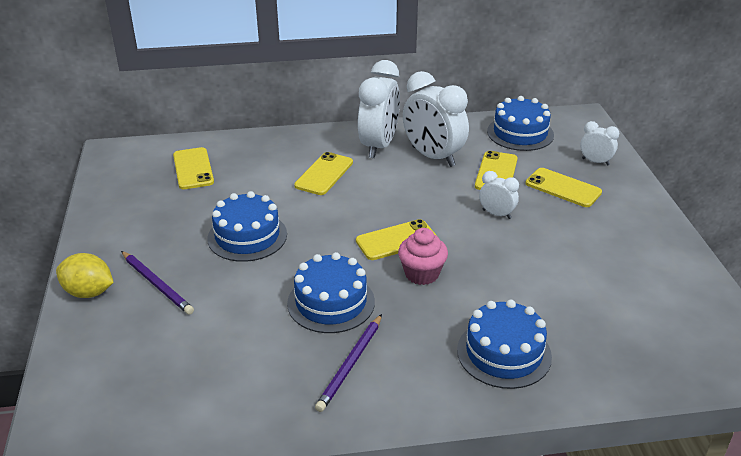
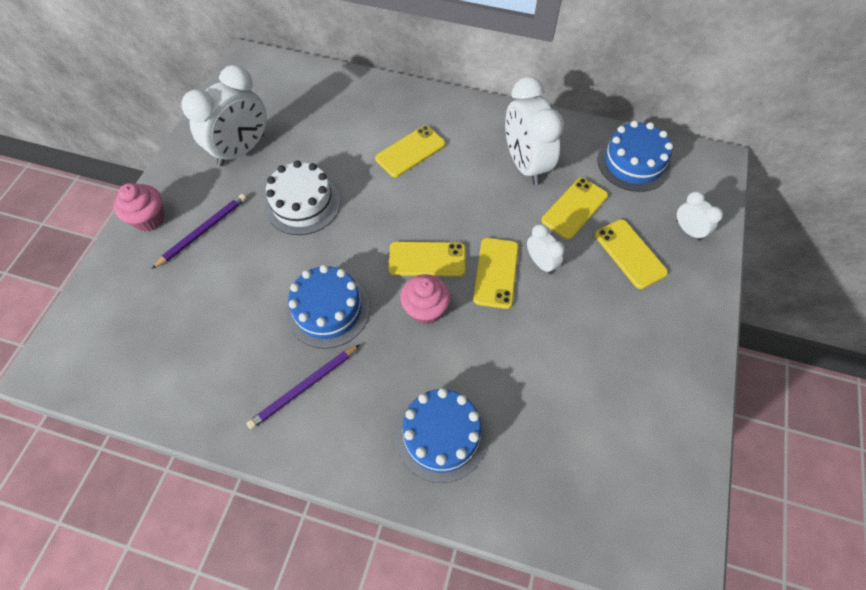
camera: 25 degrees right, 25 degrees up
yellow lemon [56,253,114,298] -> pink cupcake [114,183,165,232]
purple pencil [121,251,194,315] -> purple pencil turned 120 degrees counterclockwise [152,194,247,269]
yellow phone [173,147,214,189] -> yellow phone moved to [473,238,519,309]
blue cake [207,191,287,262] -> white cake [265,160,340,235]
white clock [358,60,400,158] -> white clock moved to [181,65,267,166]

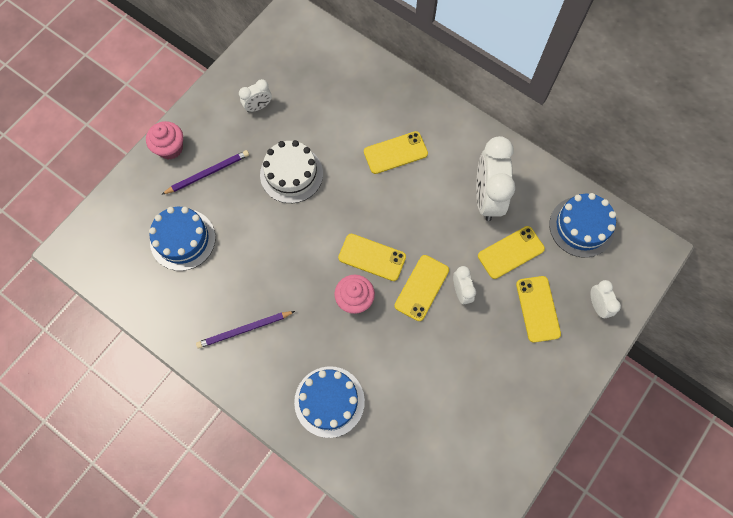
camera: 20 degrees right, 10 degrees up
white clock [181,65,267,166] -> white clock [239,79,272,112], size x0.50
blue cake [287,265,370,349] -> blue cake moved to [149,207,216,271]

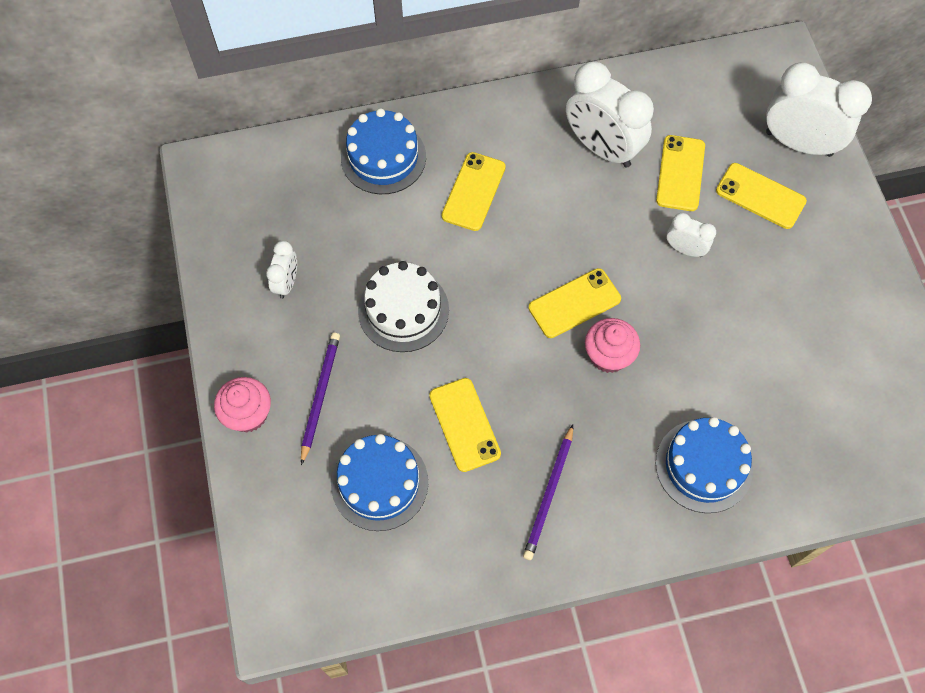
camera: 50 degrees left, 5 degrees down
yellow phone [394,255,449,321] -> yellow phone moved to [429,378,501,472]
blue cake [549,193,616,258] -> blue cake moved to [341,108,426,194]
white clock [590,280,621,318] -> white clock [766,62,872,157], size x2.01

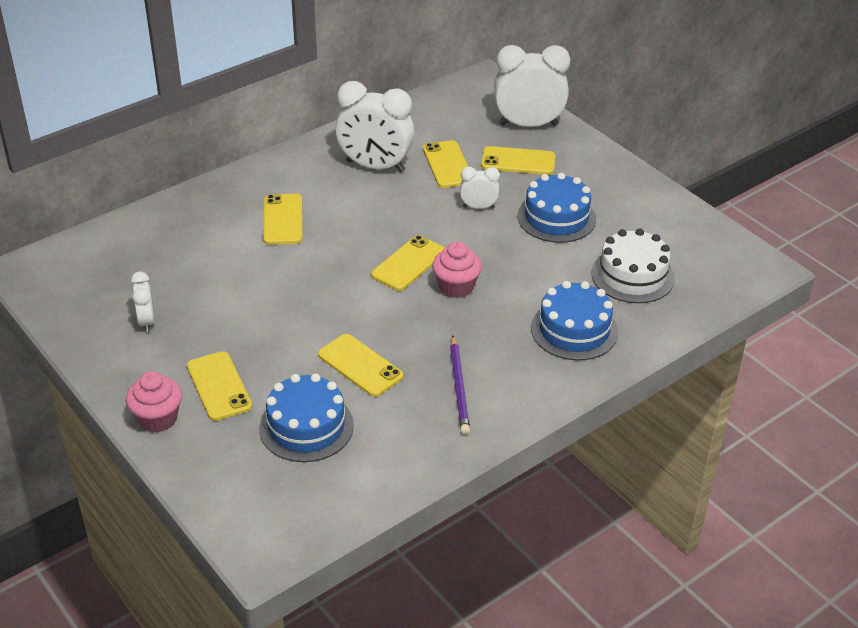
camera: 25 degrees left, 25 degrees down
purple pencil [301,333,340,465] -> yellow phone [187,351,252,421]
blue cake [341,108,426,194] -> blue cake moved to [517,173,596,243]
white cake [358,261,449,352] -> white cake moved to [591,228,675,303]

